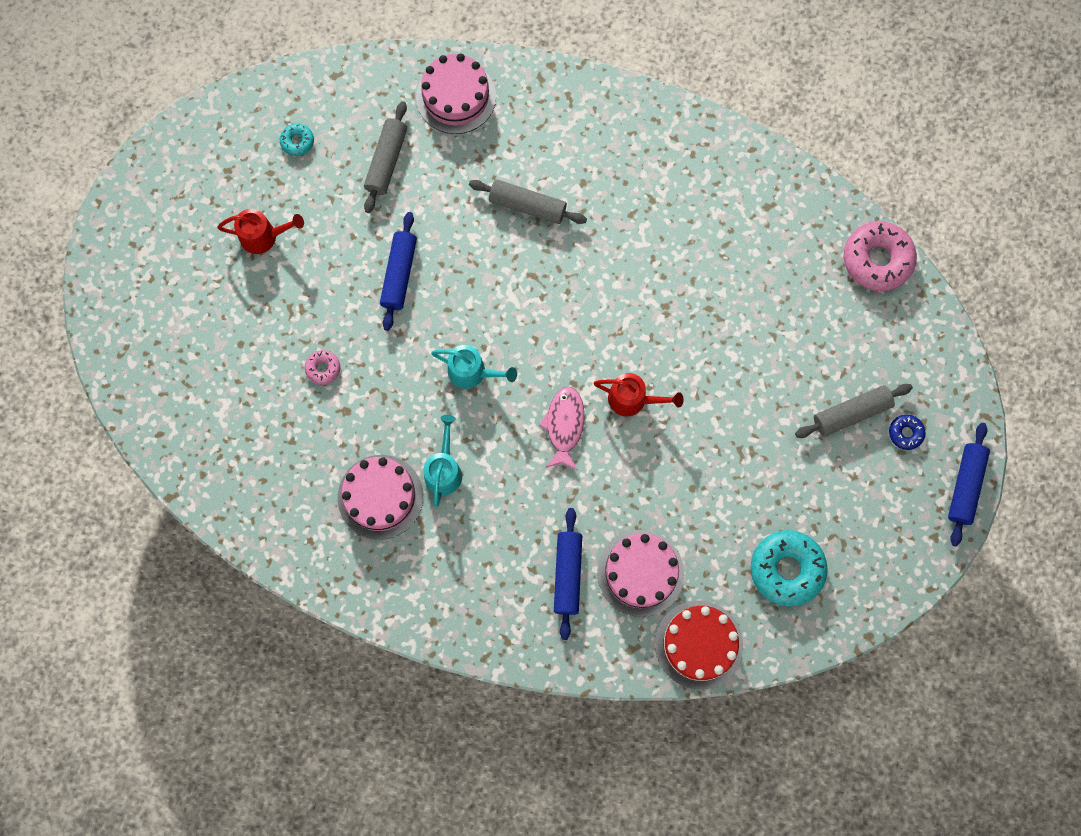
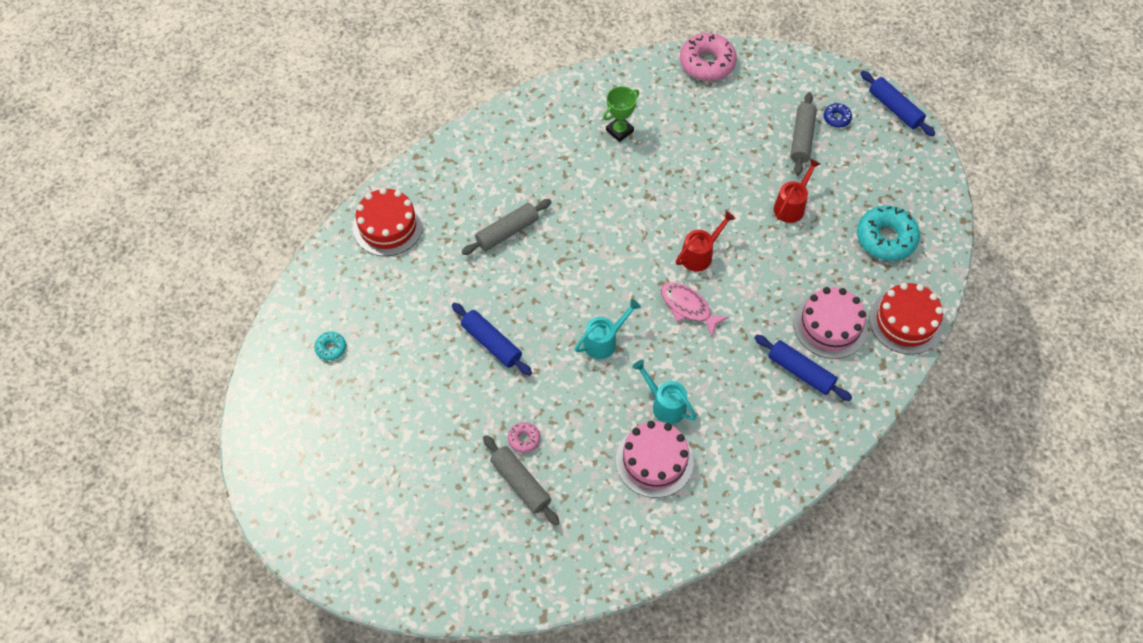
camera: 55 degrees left, 15 degrees down
red watering can [217,209,304,254] -> red watering can moved to [774,158,820,223]
grey rolling pin [364,101,407,213] -> grey rolling pin moved to [483,435,560,525]
pink cake [416,53,496,134] -> red cake [353,188,423,256]
none -> green trophy [603,86,639,142]

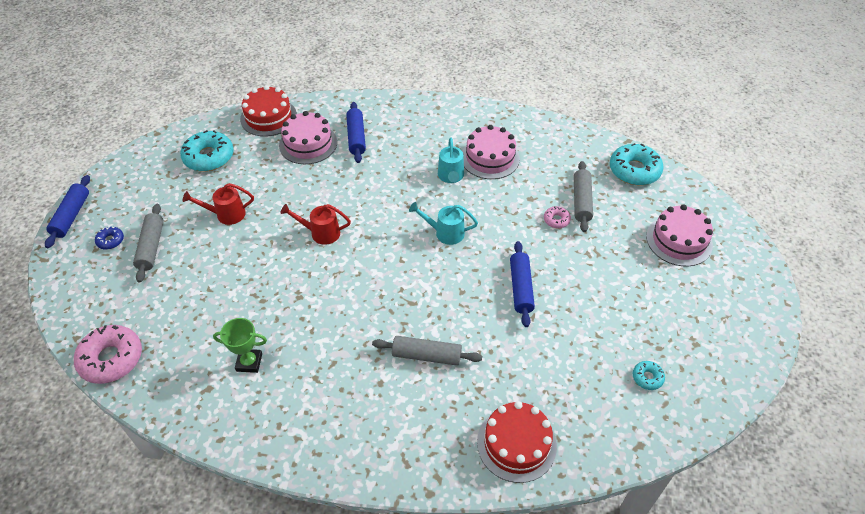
camera: 135 degrees left, 10 degrees down
pink fish [661,282,729,337] -> none
grey rolling pin [790,92,817,175] -> grey rolling pin turned 60 degrees counterclockwise [133,204,164,283]
none -> turquoise donut [610,143,664,185]
none -> pink cake [646,205,713,266]

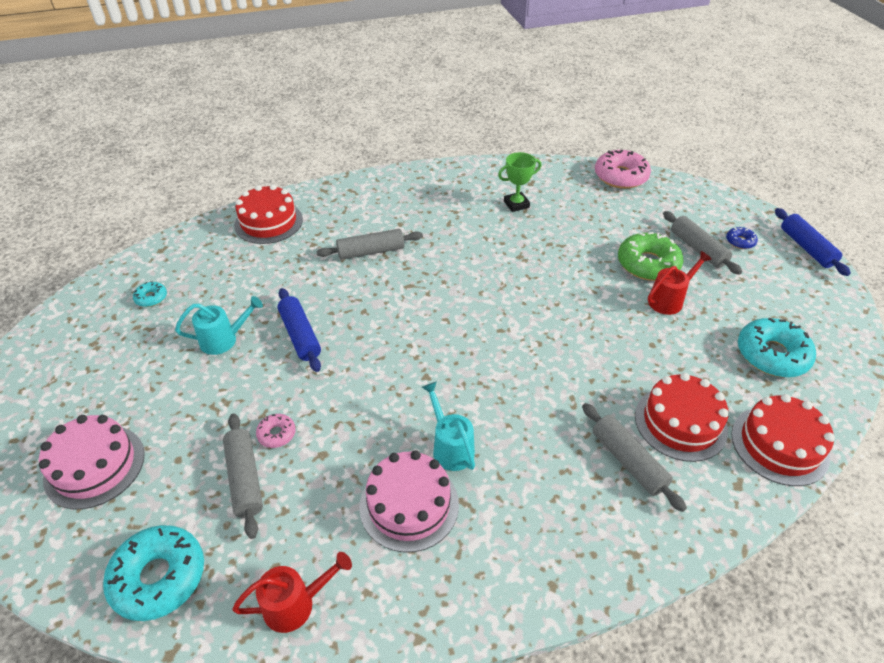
camera: 155 degrees right, 5 degrees down
pink cake [279,111,337,164] -> red cake [635,373,729,462]
red watering can [280,204,351,245] -> red watering can moved to [232,552,352,633]
blue rolling pin [346,102,366,163] -> grey rolling pin [582,403,687,512]
turquoise watering can [409,202,478,245] -> turquoise watering can moved to [175,296,263,355]
none -> green donut [618,232,683,281]

